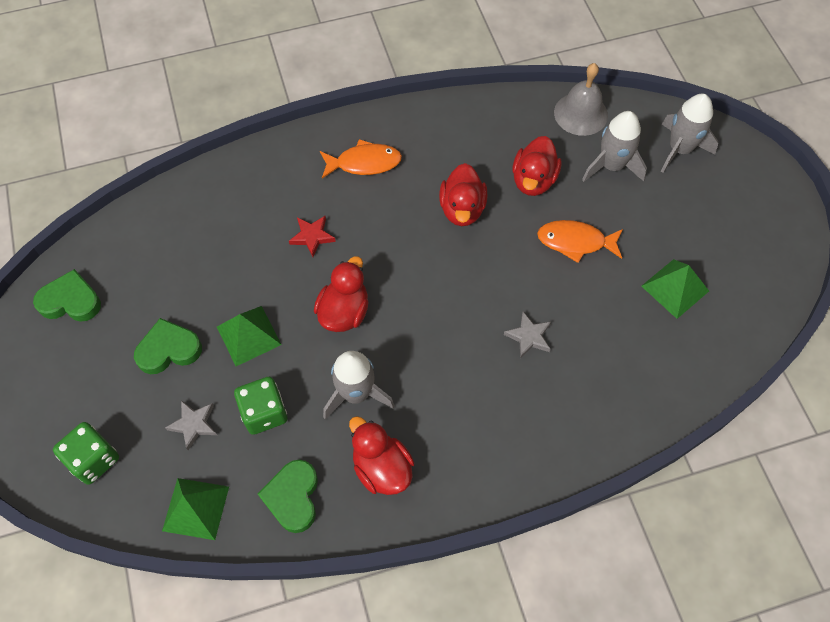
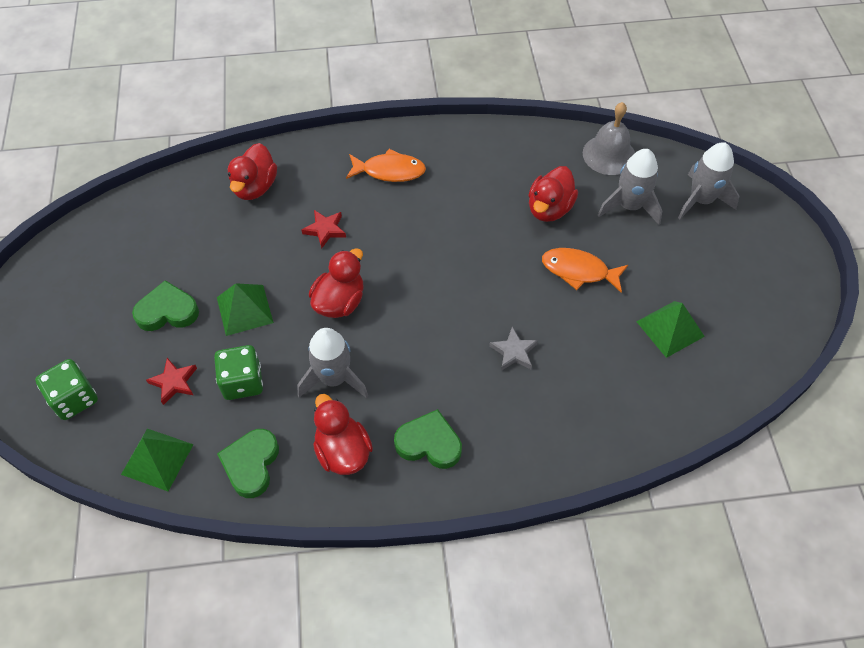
camera: 10 degrees right, 5 degrees down
green heart [33,269,101,322] -> green heart moved to [394,409,462,469]
grey star [165,400,217,450] -> red star [146,358,197,405]
red duck [439,163,487,226] -> red duck moved to [228,143,277,200]

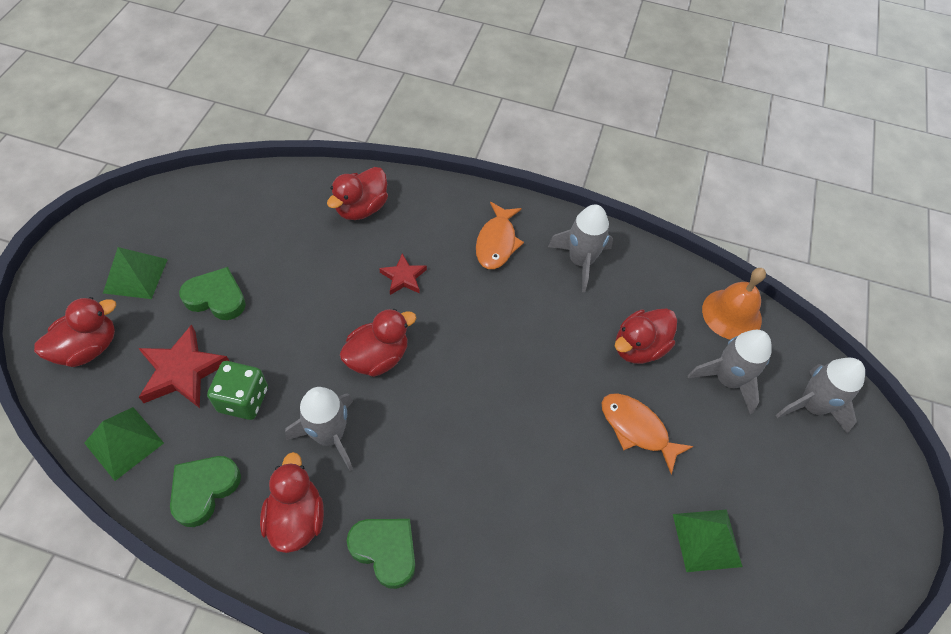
camera: 20 degrees right, 0 degrees up
green dice [35,359,98,420] -> red duck [34,297,116,367]
red star [146,358,197,405] -> red star [138,324,229,408], size x1.71
green pyramid [217,283,274,336] -> green pyramid moved to [103,247,168,299]
orange fish [346,149,426,182] -> orange fish turned 75 degrees clockwise [476,202,524,269]
grey star [489,327,538,371] -> none
grey bell [583,102,635,175] -> orange bell [702,268,766,340]
none -> grey rocket [548,204,613,292]

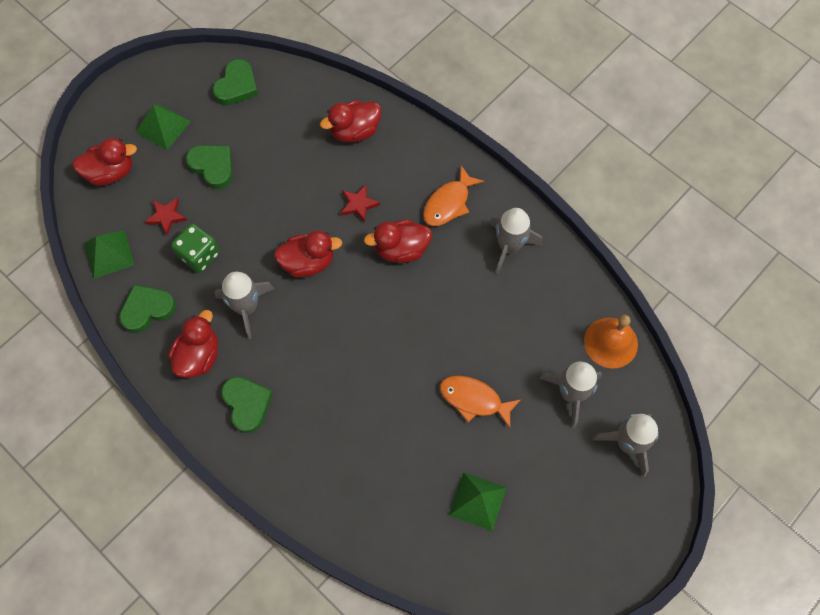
camera: 30 degrees right, 10 degrees up
red star [138,324,229,408] -> red star [145,197,187,235], size x0.58
orange fish [602,393,694,474] -> orange fish turned 45 degrees counterclockwise [440,375,521,428]
red duck [615,308,677,364] -> red duck moved to [364,220,432,263]
none -> green heart [213,59,258,105]

